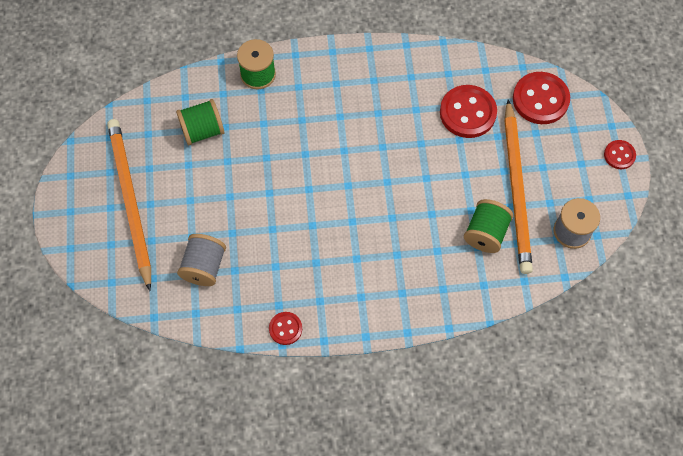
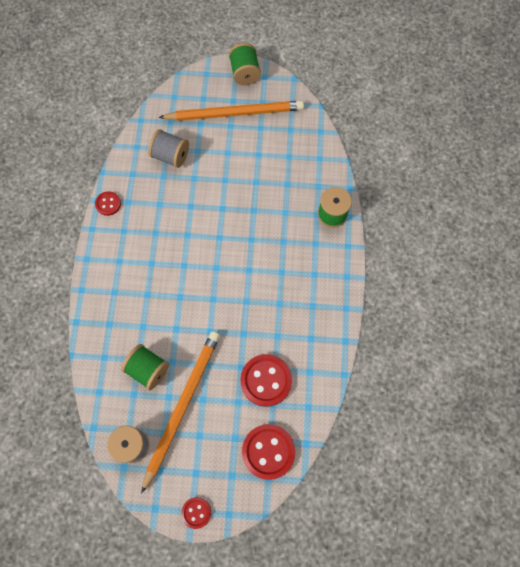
camera: 100 degrees right, 5 degrees up
green spool [176,99,224,145] -> green spool moved to [229,43,261,85]
orange pencil [504,99,533,274] -> orange pencil turned 105 degrees clockwise [141,331,220,494]

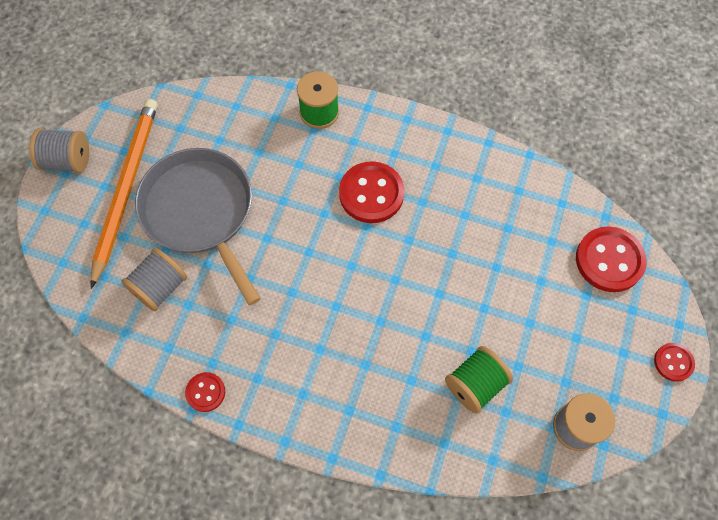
camera: 75 degrees left, 5 degrees down
orange pencil [141,331,220,494] -> none
green spool [229,43,261,85] -> grey spool [29,128,89,173]
red button [240,354,292,407] -> red button moved to [339,162,405,223]
none -> grey pan [135,148,261,305]

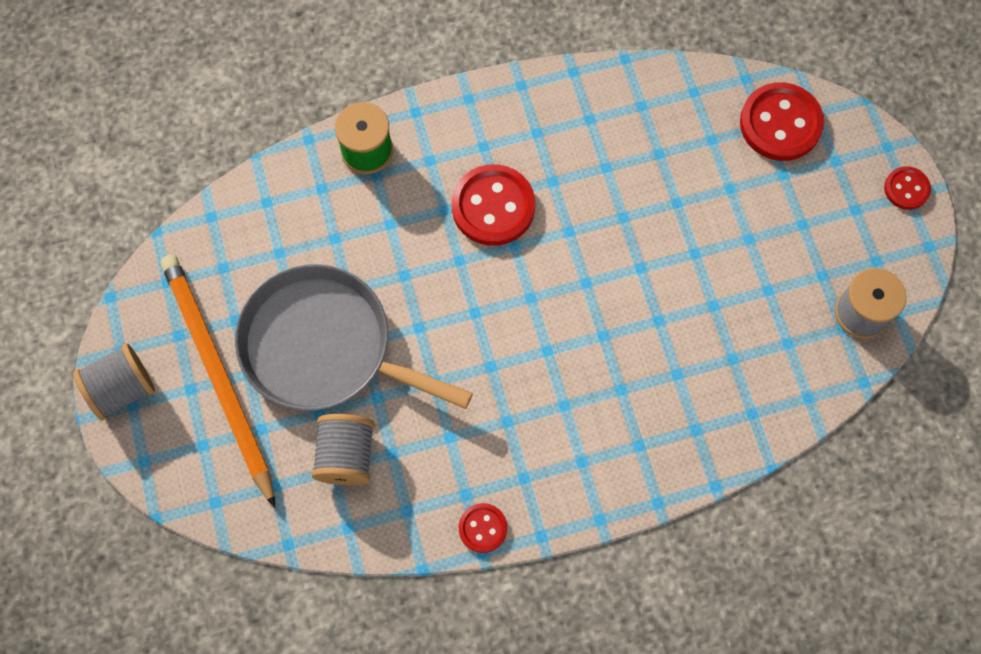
camera: 35 degrees left, 5 degrees up
green spool [445,346,513,414] -> none

